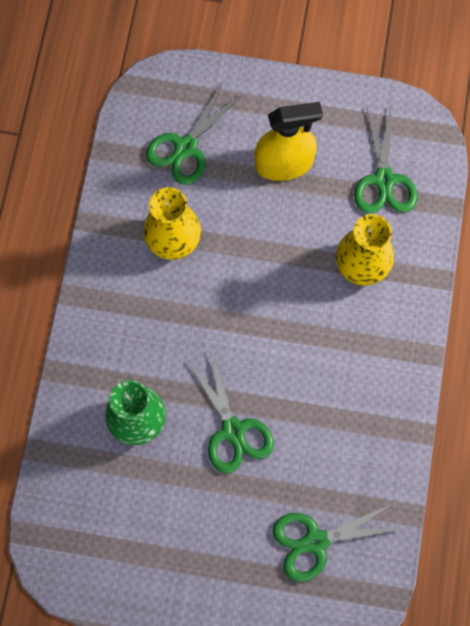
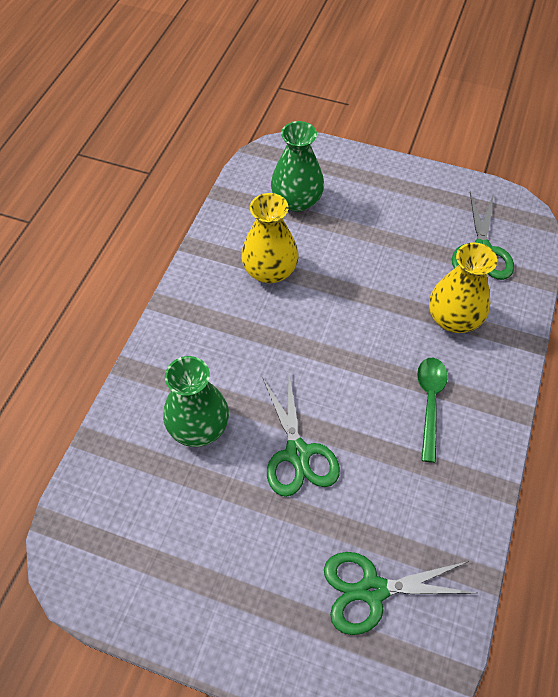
camera: 10 degrees right, 15 degrees down
green scissors [146,82,243,185] -> green vase [271,121,324,212]
yellow spray bottle [254,102,323,181] -> none
none -> green spoon [417,358,448,463]

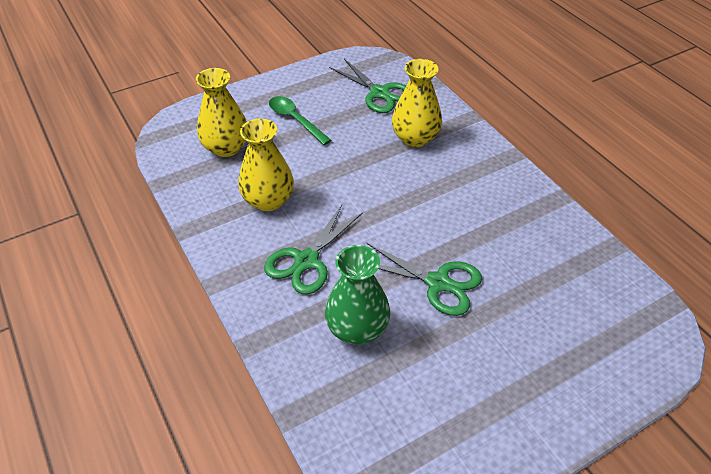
camera: 50 degrees left, 10 degrees down
green vase [271,121,324,212] -> yellow vase [196,68,247,157]
green scissors [324,552,476,635] -> green scissors moved to [264,205,363,295]
green spoon [417,358,448,463] -> green spoon moved to [269,96,331,145]

